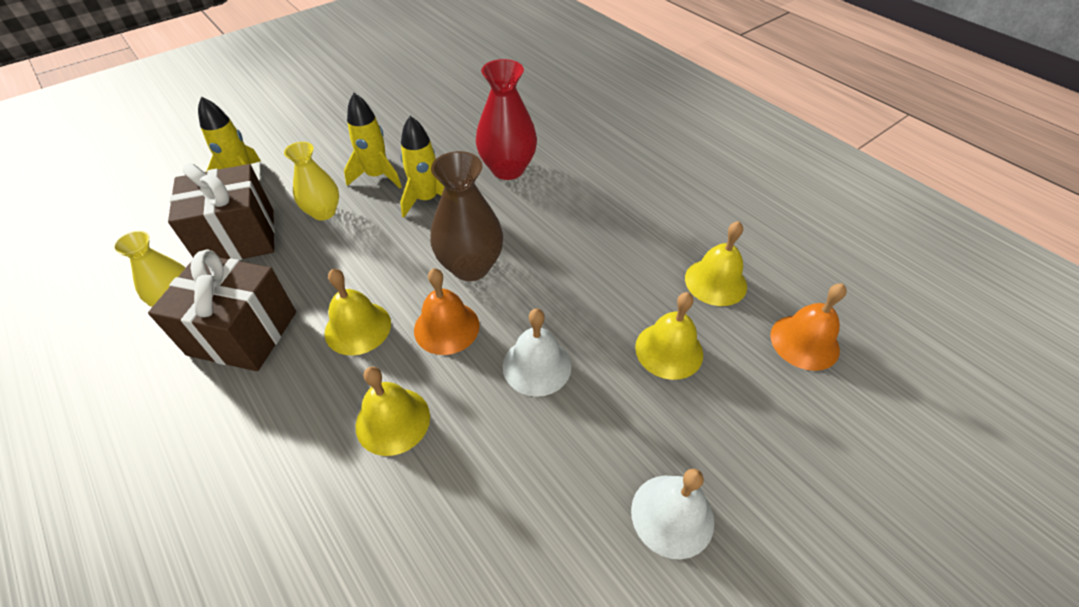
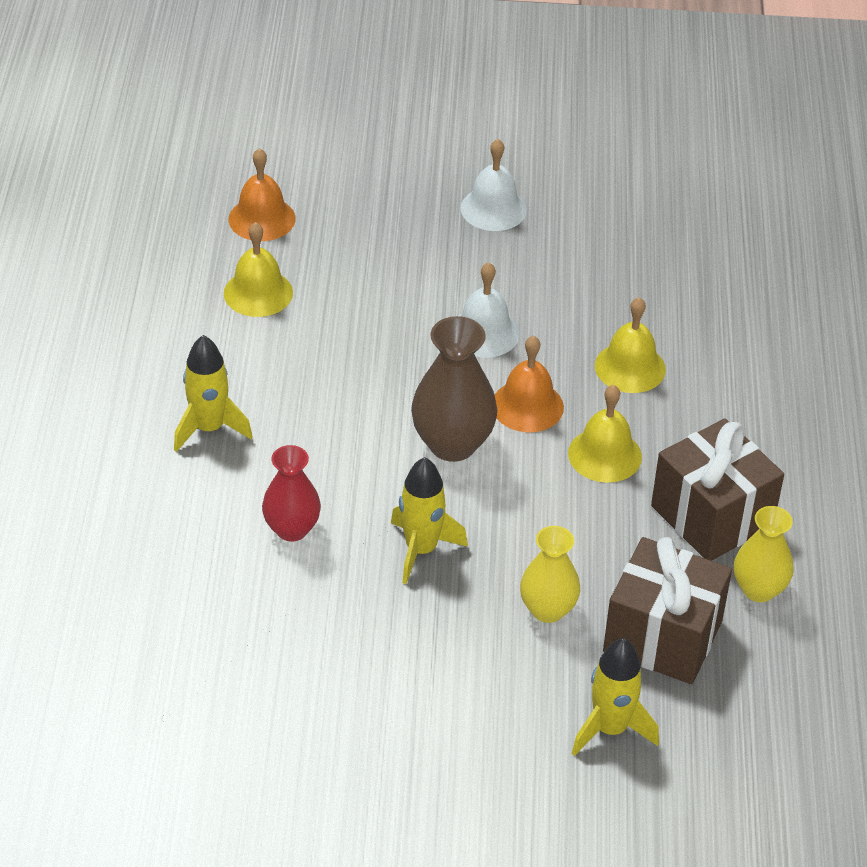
camera: 140 degrees left, 5 degrees down
yellow rocket [344,93,402,188] -> yellow rocket moved to [174,335,253,452]
red vase [476,59,537,180] -> red vase [262,445,321,542], size x0.66
yellow bell [635,292,703,380] -> none

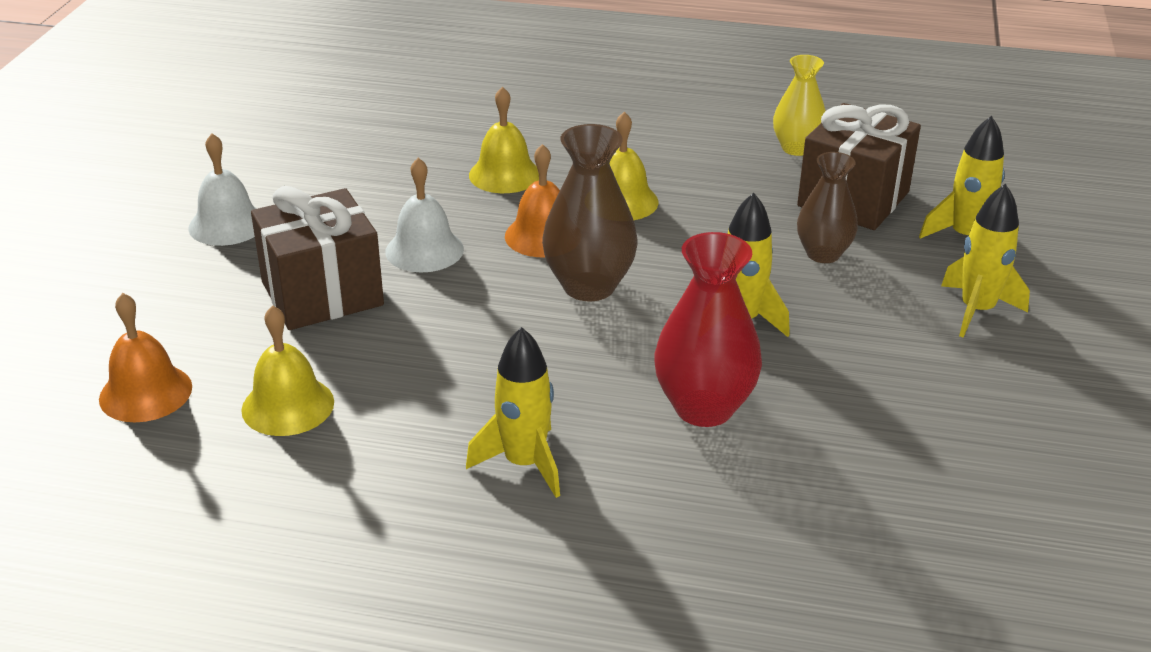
camera: 80 degrees left, 10 degrees down
red vase [262,445,321,542] -> red vase [654,232,762,427], size x1.52
yellow vase [520,526,580,623] -> brown vase [797,152,858,263]
brown gift [651,419,784,561] -> brown gift moved to [251,186,384,330]
none -> yellow rocket [941,184,1030,338]

